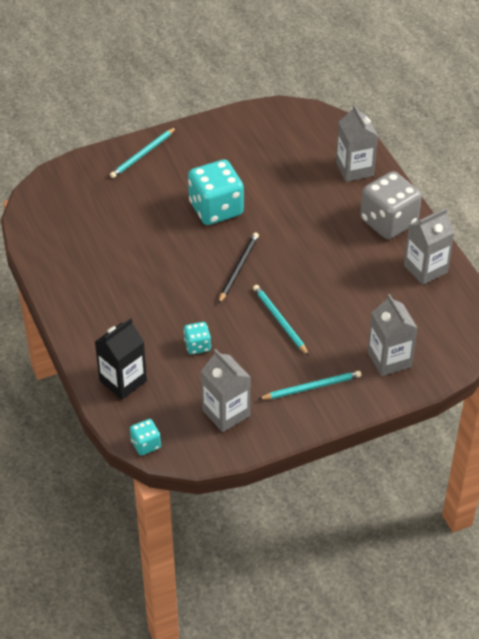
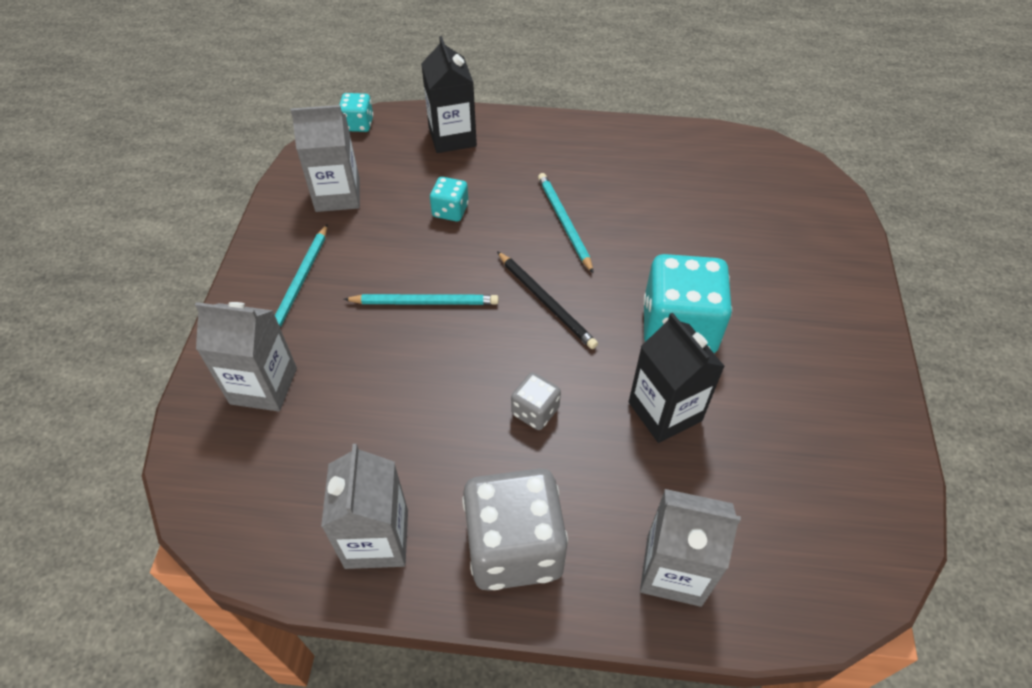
camera: 120 degrees right, 5 degrees up
turquoise pencil [110,127,176,178] -> turquoise pencil moved to [538,173,594,273]
none -> grey dice [511,372,561,430]
none -> black carton [629,313,725,443]

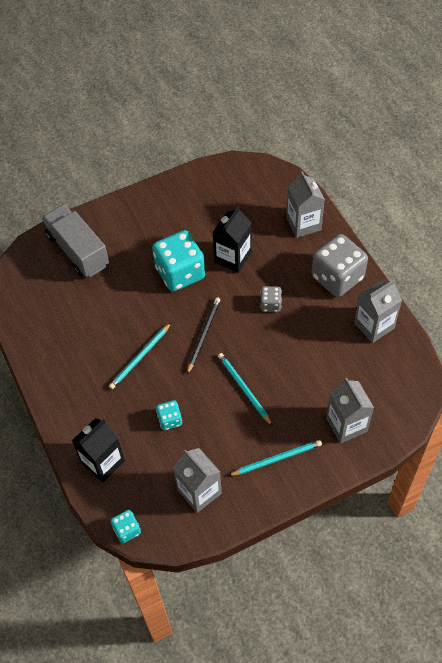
camera: 120 degrees left, 5 degrees up
none -> grey truck [42,204,109,277]

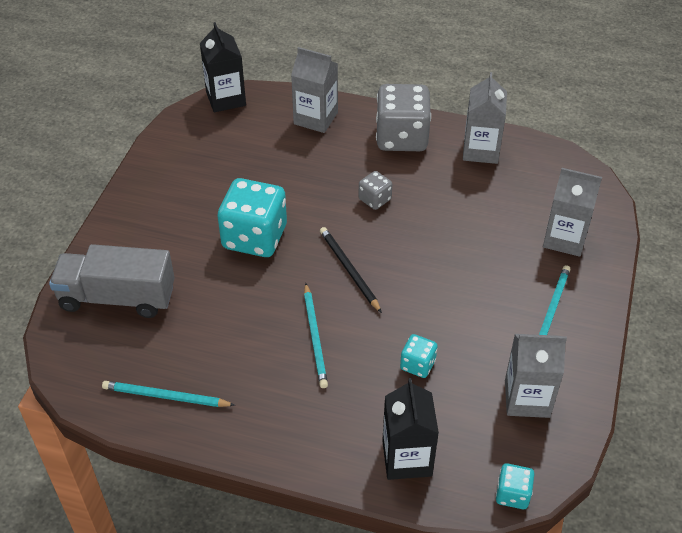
camera: 50 degrees left, 10 degrees down
black carton [212,206,252,273] -> black carton moved to [200,22,246,112]
turquoise pencil [218,353,273,426] -> turquoise pencil moved to [102,381,235,407]

